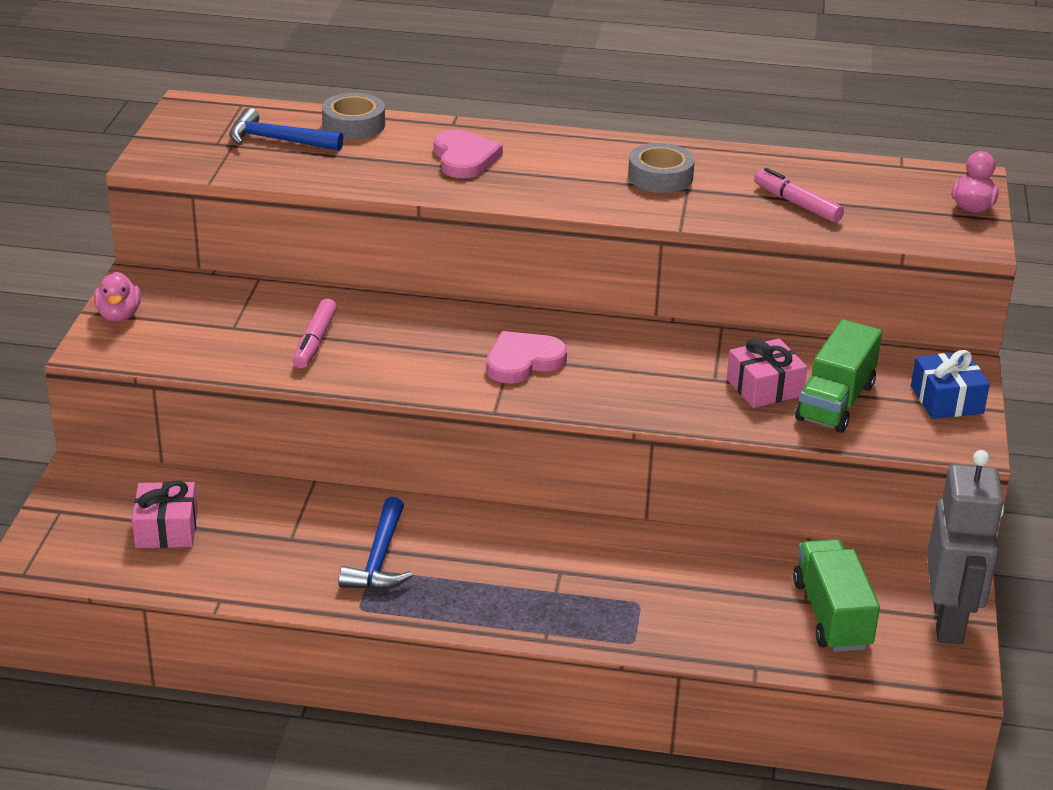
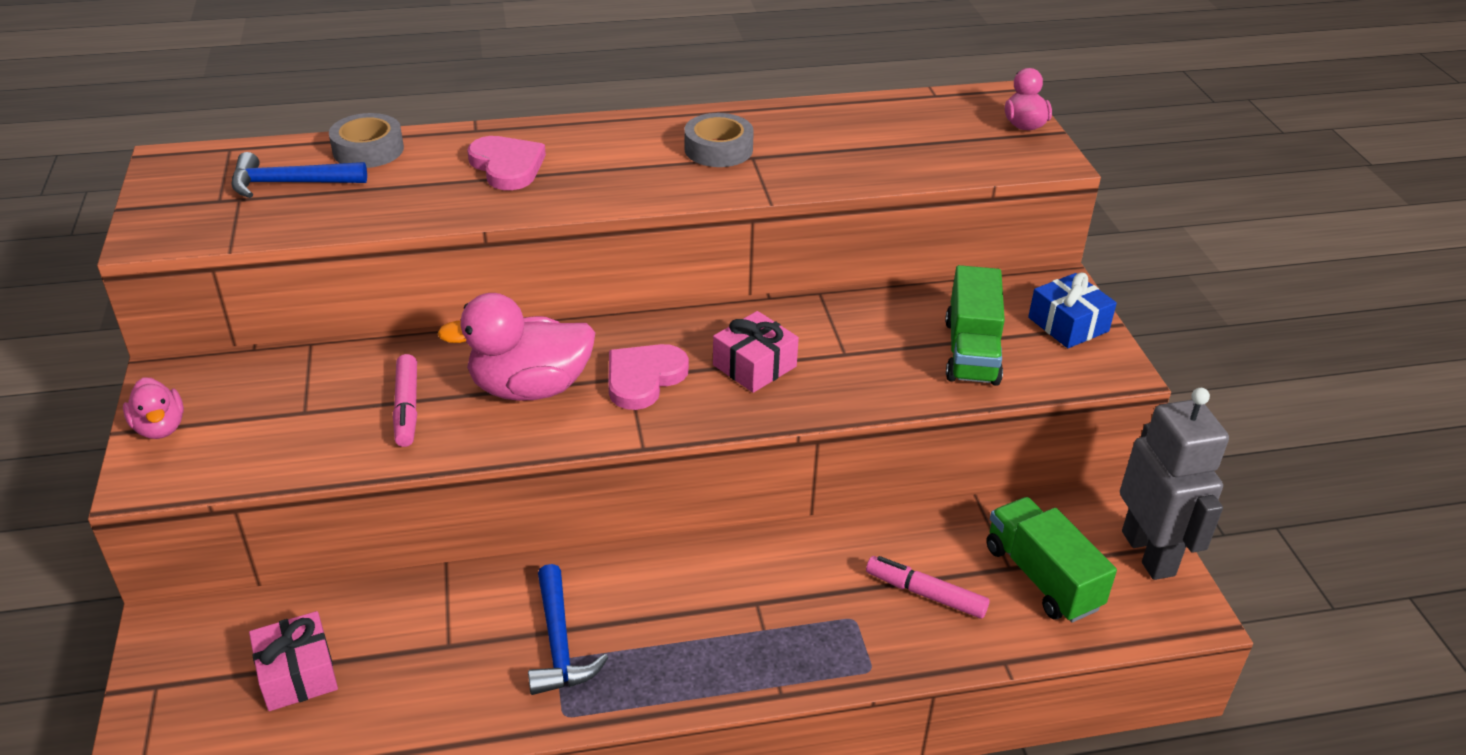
camera: 20 degrees left, 5 degrees up
pink gift [727,338,807,408] -> pink gift moved to [713,311,799,393]
pink marker [754,168,844,223] -> pink marker moved to [866,556,989,619]
none -> pink duck [437,293,595,401]

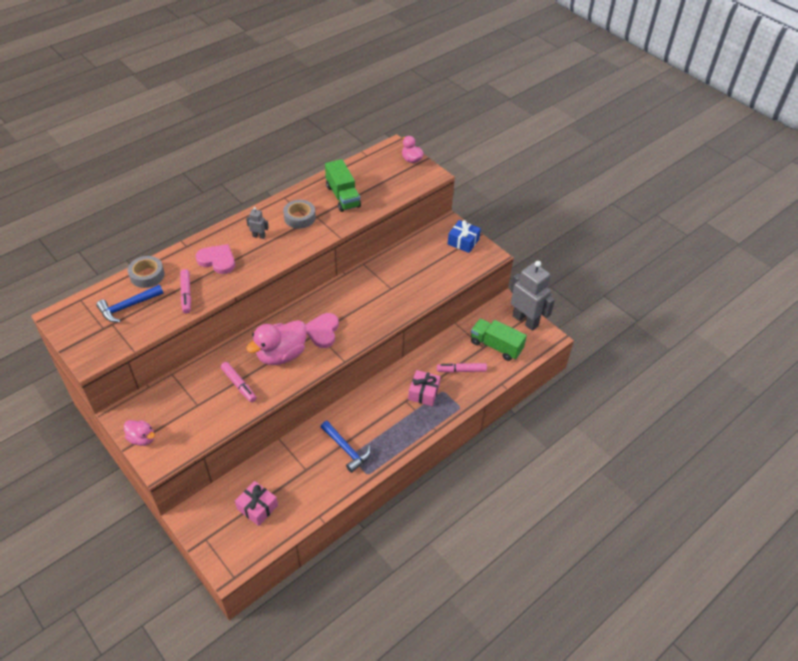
camera: 30 degrees left, 10 degrees up
pink gift [713,311,799,393] -> pink gift moved to [408,370,441,406]
green truck [945,265,1005,386] -> green truck moved to [325,159,361,212]
none -> pink marker [180,269,191,313]
none -> grey robot [246,207,269,239]

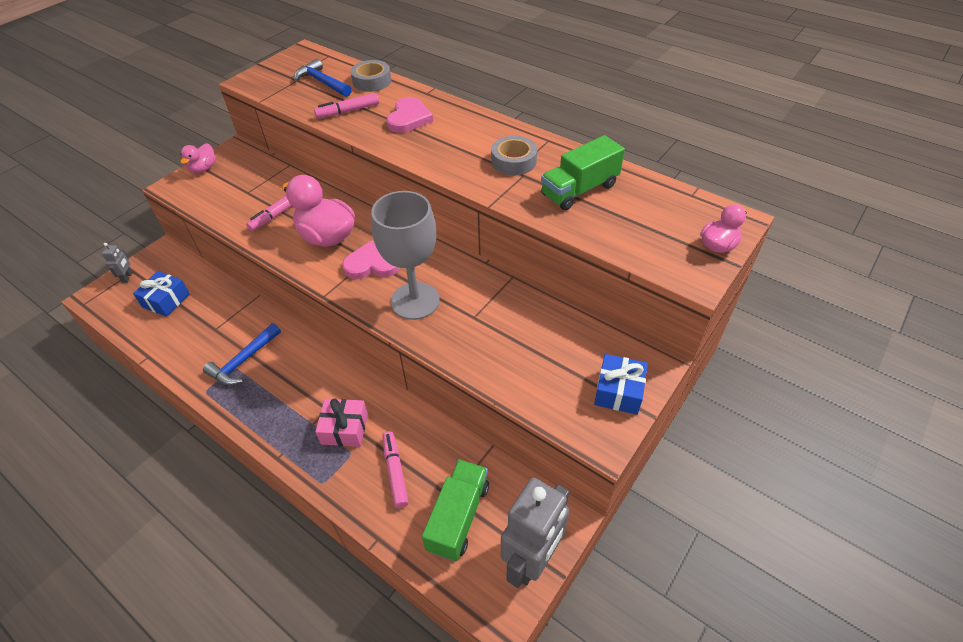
camera: 80 degrees right, 0 degrees up
pink gift [235,481,278,526] -> blue gift [133,271,190,317]
grey robot [246,207,269,239] -> grey robot moved to [102,243,133,283]
none -> grey goblet [371,191,440,320]

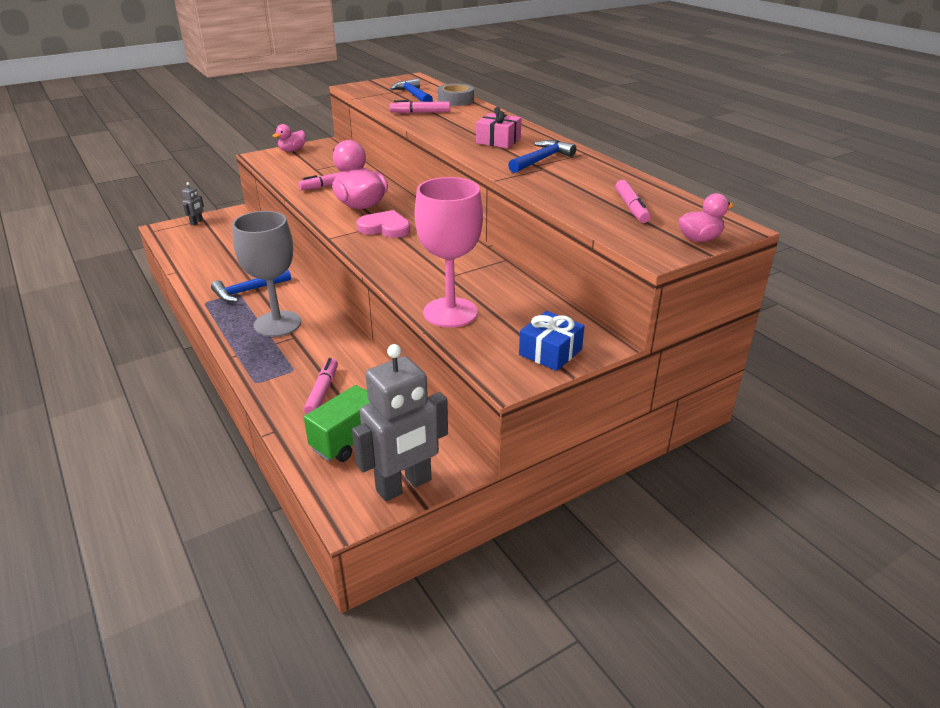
camera: 20 degrees right, 15 degrees down
blue gift [133,271,190,317] -> none
pink gift [315,398,368,447] -> pink gift moved to [476,107,522,148]
grey goblet [371,191,440,320] -> grey goblet moved to [232,211,301,337]
pink heart [387,97,433,133] -> none
grey tape [491,136,537,175] -> blue hammer [508,140,576,173]
green truck [541,135,625,210] -> none
none -> pink goblet [415,177,483,328]
none -> pink marker [615,180,651,223]

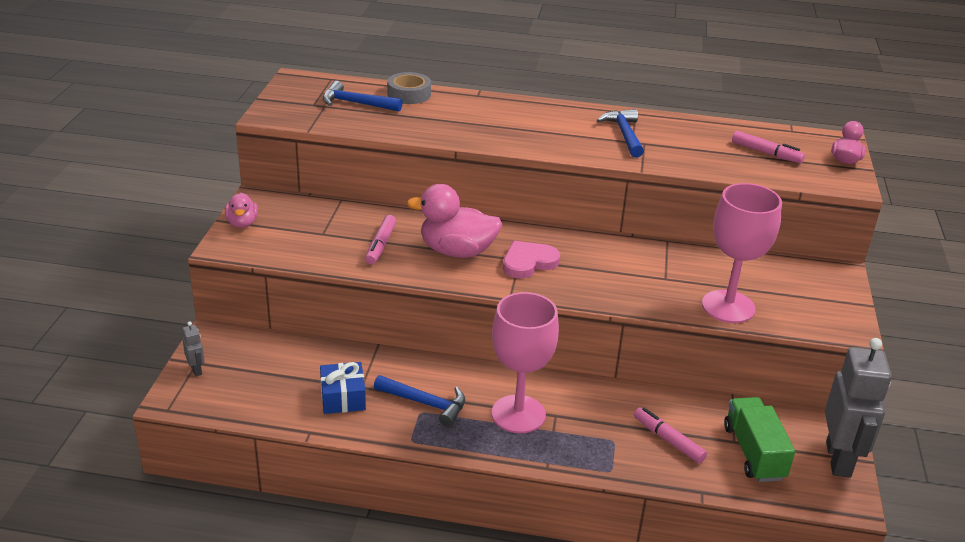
camera: 50 degrees left, 0 degrees up
blue hammer [211,269,291,302] -> blue hammer turned 75 degrees counterclockwise [374,375,465,427]
grey goblet [232,211,301,337] -> pink goblet [491,292,559,433]
pink marker [390,100,450,114] -> none
pink gift [476,107,522,148] -> none
blue gift [519,311,584,371] -> blue gift moved to [320,362,366,414]

